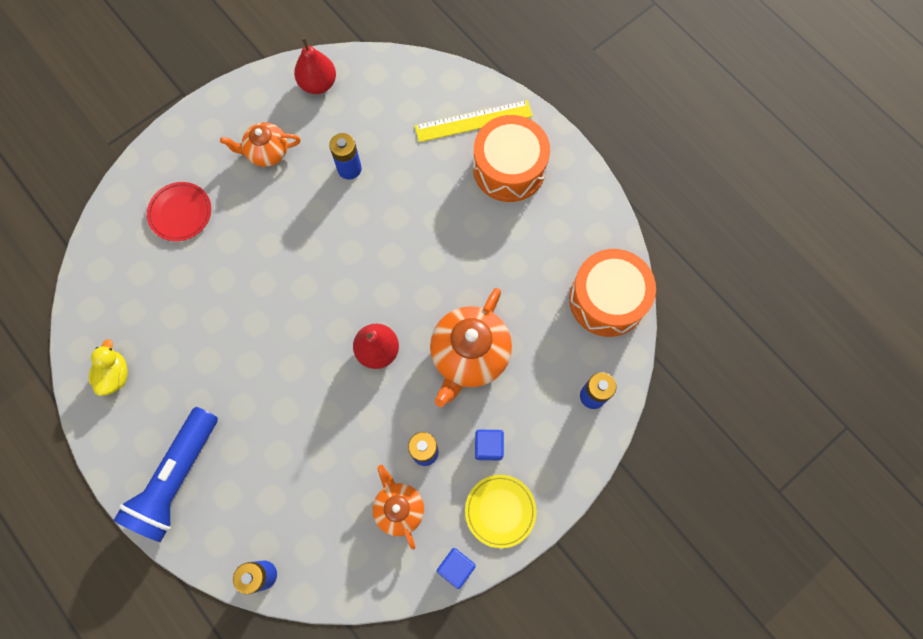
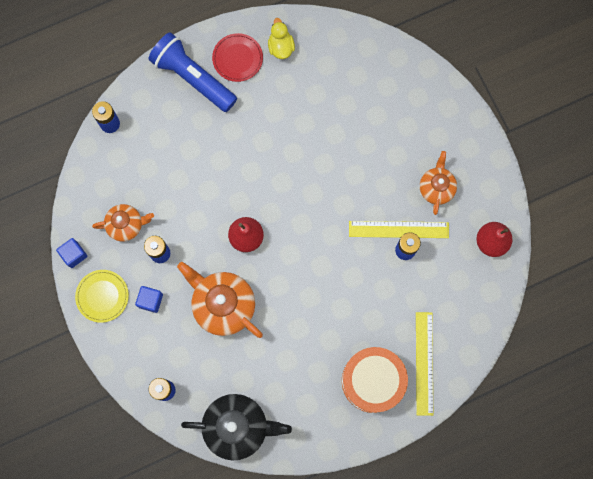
camera: 105 degrees right, 5 degrees up
yellow duck [89,339,128,396] -> yellow duck turned 120 degrees counterclockwise [268,18,295,59]
red plate [147,182,211,241] -> red plate moved to [212,33,263,82]
orange drum [569,249,656,337] -> black teapot [181,394,292,460]
none -> yellow ruler [349,221,449,238]

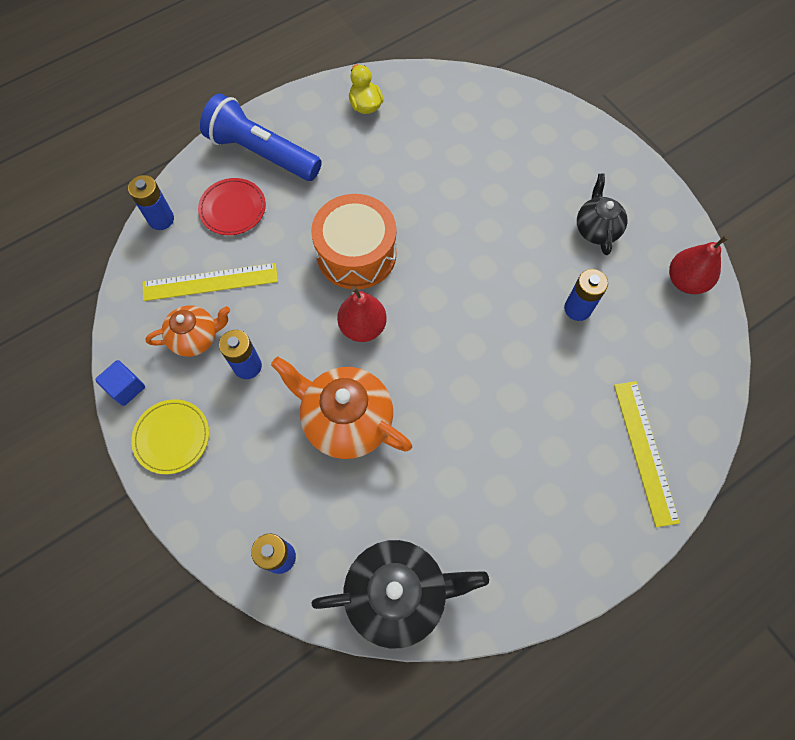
camera: 10 degrees left, 10 degrees down
blue cube [135,286,163,313] -> none
red plate [212,33,263,82] -> red plate moved to [198,178,266,235]
orange drum [342,347,408,413] -> orange drum moved to [311,194,397,290]
yellow ruler [349,221,449,238] -> yellow ruler moved to [143,263,278,301]
orange teapot [420,151,457,215] -> black teapot [577,174,628,255]

